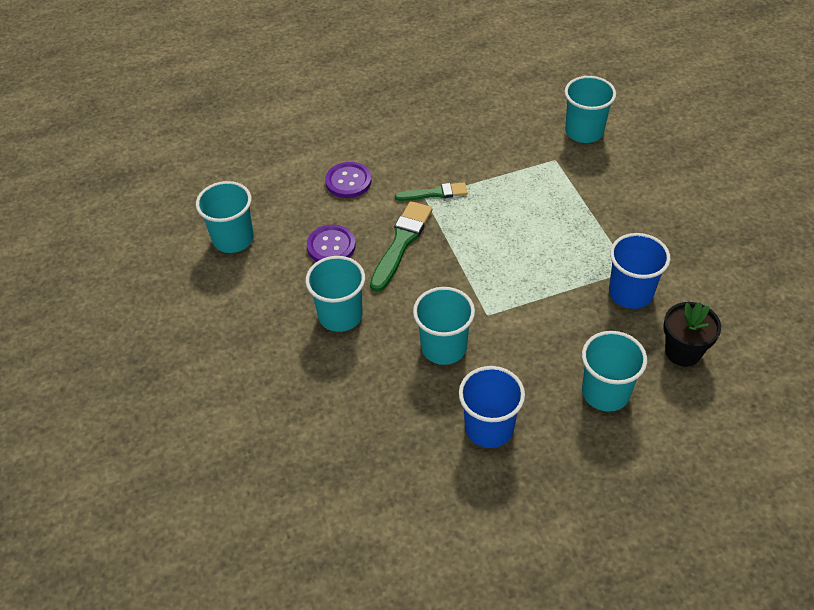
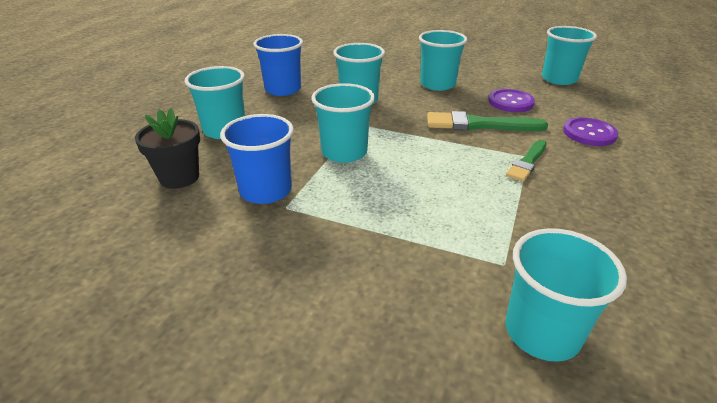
camera: 130 degrees right, 15 degrees down
green brush [370,201,432,292] -> green brush turned 120 degrees clockwise [427,111,548,131]
none -> turquoise cup [312,83,375,163]

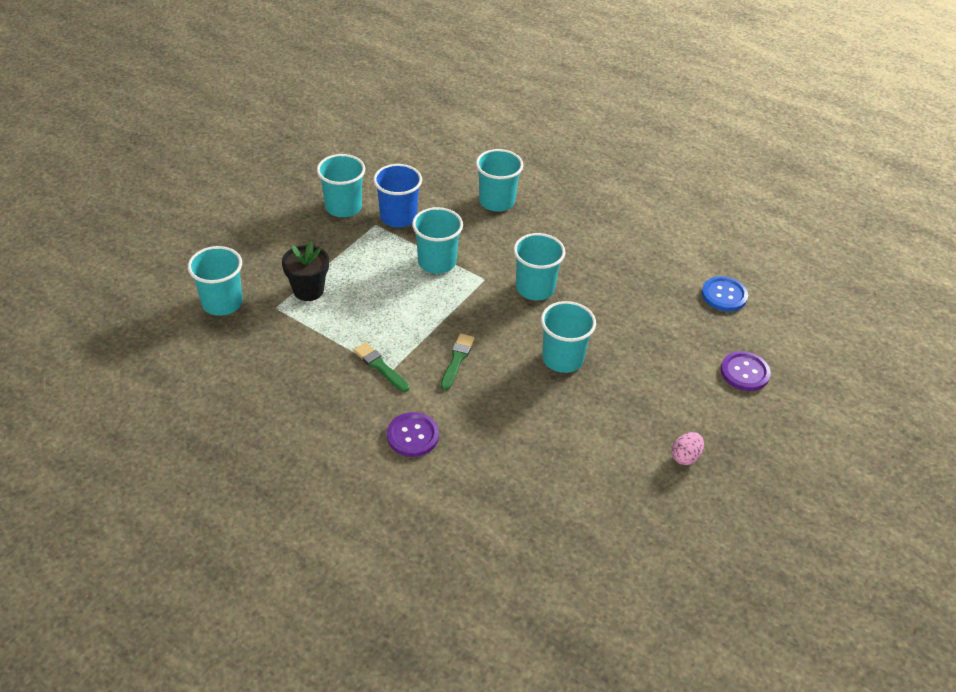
camera: 100 degrees right, 10 degrees up
black flower pot [135,108,200,189] -> black flower pot moved to [282,241,329,301]
blue cup [253,34,303,96] -> none
green brush [427,111,548,131] -> green brush [441,333,475,391], size x0.63
purple button [488,89,535,112] -> purple button moved to [721,351,771,391]
turquoise cup [542,26,597,85] -> turquoise cup moved to [317,154,365,217]
none -> pink egg [671,432,704,465]
none -> blue button [702,276,748,311]

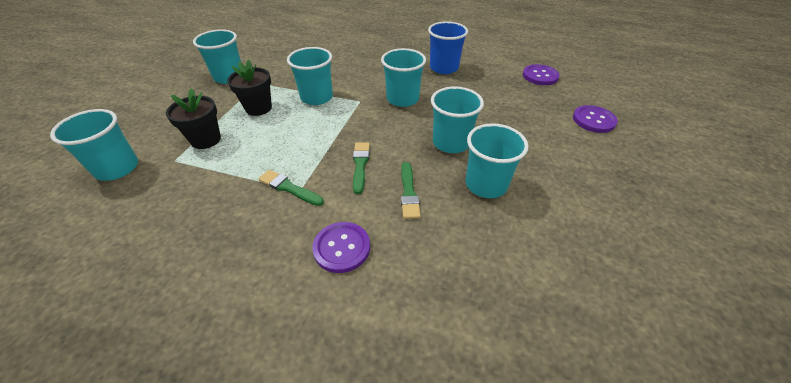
camera: 15 degrees left, 0 degrees up
blue cup [373,164,422,228] -> blue cup moved to [428,21,468,74]
turquoise cup [476,149,523,211] -> turquoise cup moved to [466,123,529,198]
pink egg [671,432,704,465] -> none
blue button [702,276,748,311] -> purple button [523,64,560,85]
none -> black flower pot [227,59,272,116]
none -> green brush [401,162,421,219]

